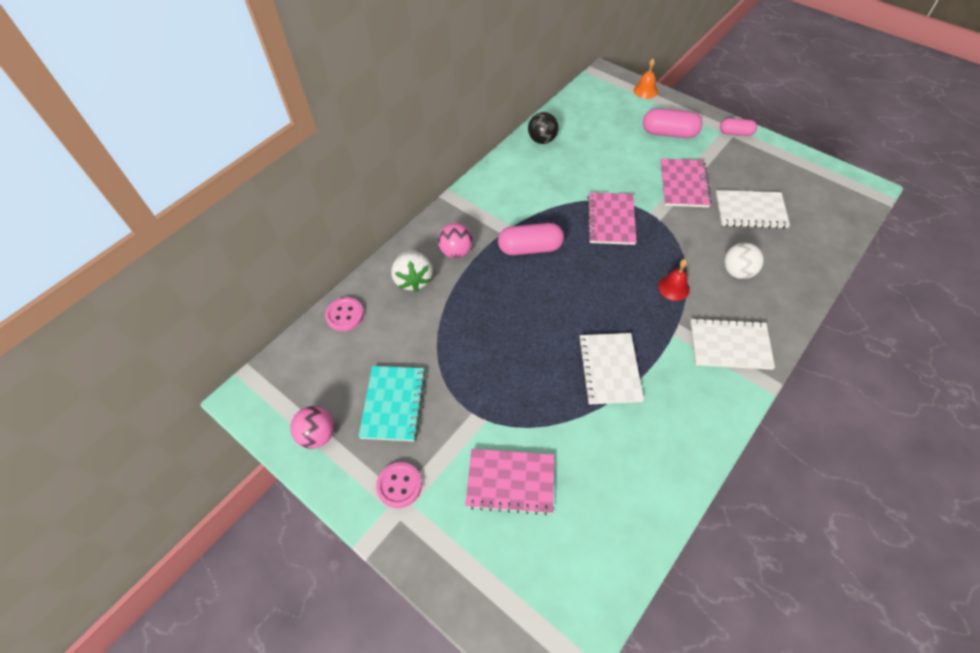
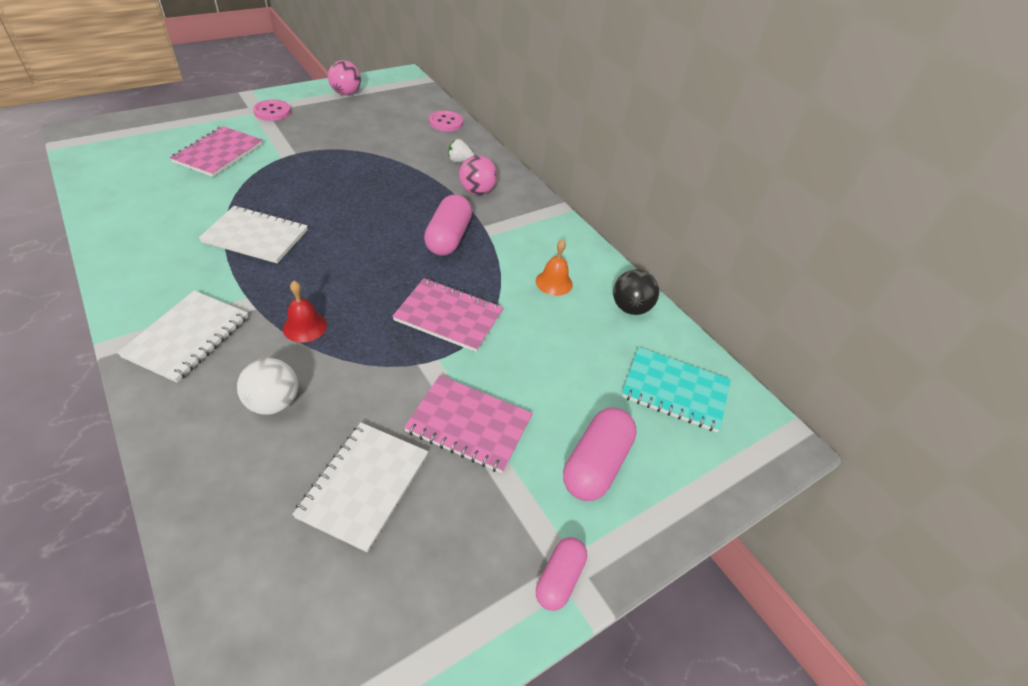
camera: 100 degrees right, 10 degrees down
turquoise notebook [358,366,426,441] -> turquoise notebook moved to [621,347,731,432]
white strawberry [391,249,433,292] -> white strawberry [448,139,474,162], size x0.55
orange bell [633,59,658,99] -> orange bell moved to [536,239,573,296]

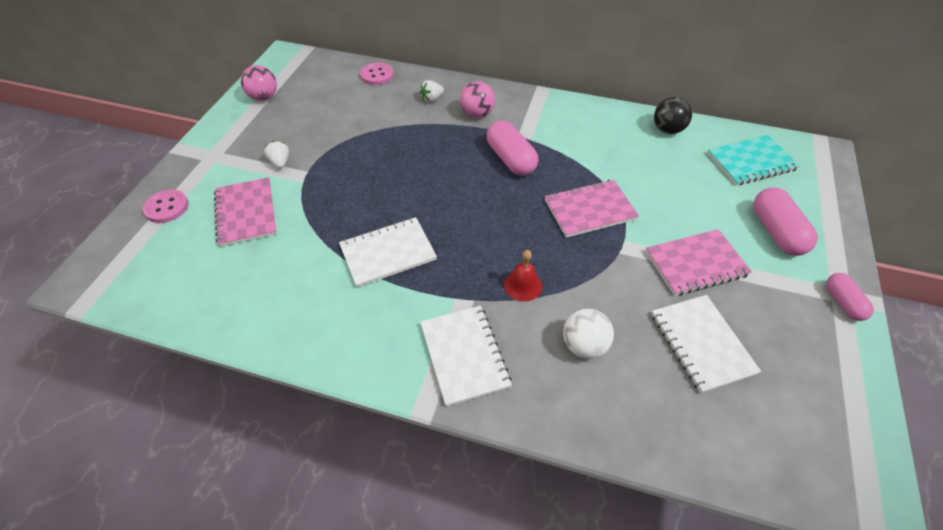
camera: 35 degrees left, 5 degrees up
pink button [253,100,291,121] -> pink button moved to [143,189,188,223]
orange bell [536,239,573,296] -> none
none -> white strawberry [264,141,289,168]

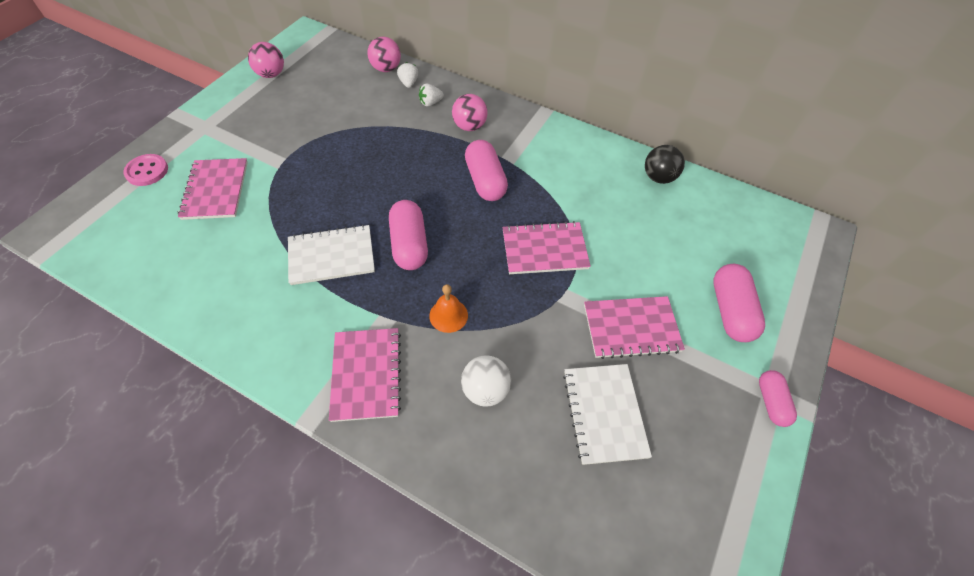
camera: 10 degrees right, 5 degrees up
white strawberry [264,141,289,168] -> white strawberry moved to [397,62,418,88]
pink button [360,62,394,85] -> pink ball [367,37,401,72]
white notebook [420,306,512,407] -> pink notebook [329,328,401,422]
red bell [504,250,542,302] -> orange bell [429,284,468,333]
turquoise notebook [707,135,800,185] -> none
none -> pink capsule [389,200,428,270]

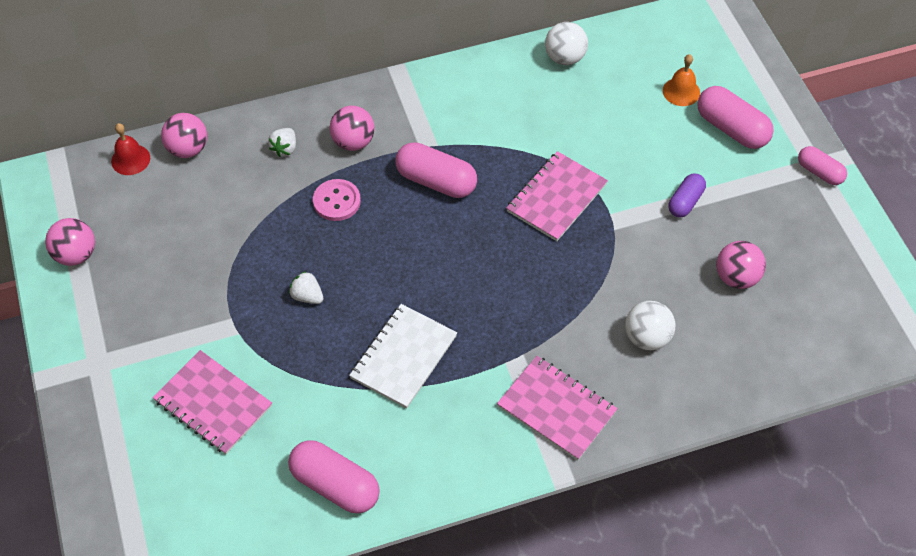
camera: 45 degrees left, 0 degrees up
pink button [123,154,168,186] -> pink button moved to [313,179,361,221]
pink capsule [389,200,428,270] -> pink capsule moved to [288,440,380,513]
white strawberry [397,62,418,88] -> white strawberry moved to [289,271,323,304]
orange bell [429,284,468,333] -> orange bell moved to [663,54,700,106]
white notebook [563,364,652,465] -> pink ball [716,241,766,289]
pink notebook [584,296,685,359] -> purple capsule [668,174,706,217]
black ball [645,145,685,184] -> white ball [545,22,588,65]
none -> red bell [111,123,150,175]

